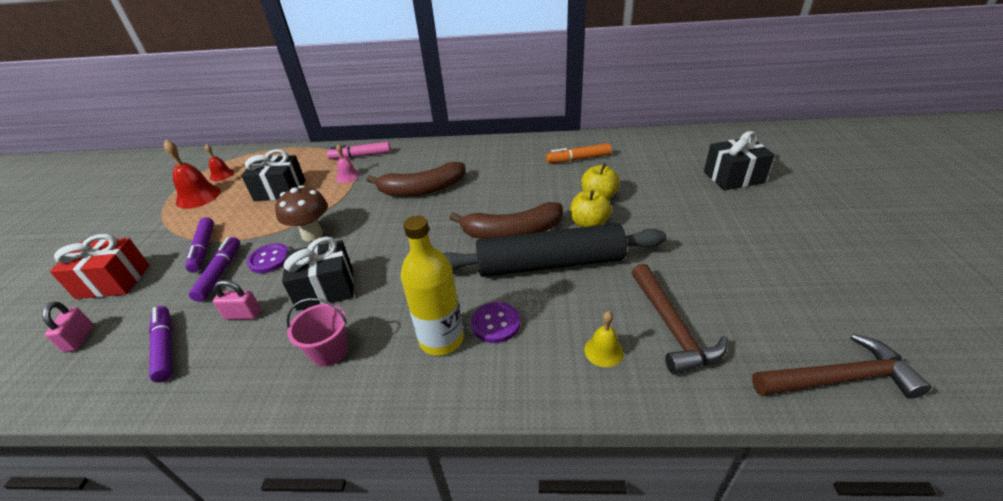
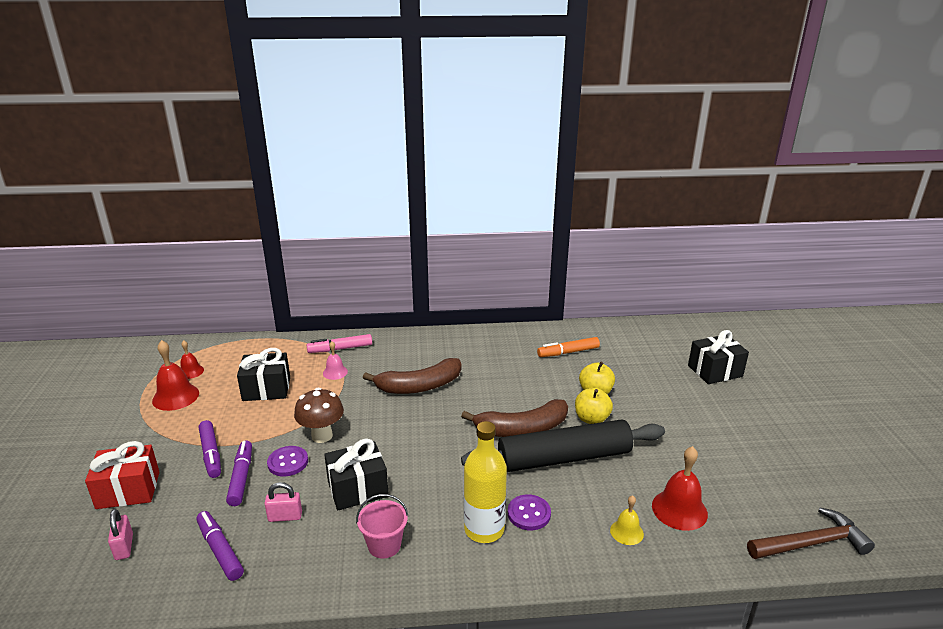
camera: 10 degrees left, 10 degrees down
brown hammer [632,264,728,375] -> red bell [652,446,708,531]

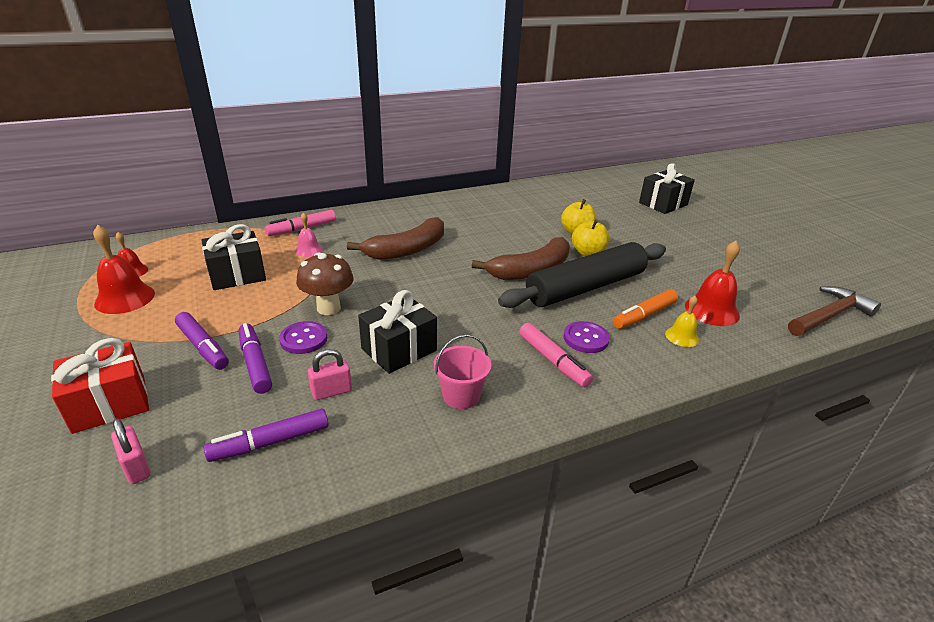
camera: 20 degrees left, 5 degrees up
purple marker [196,511,244,581] -> purple marker turned 60 degrees counterclockwise [204,409,329,462]
yellow bottle [464,421,507,543] -> pink marker [519,323,593,387]
orange marker [537,337,600,357] -> orange marker moved to [613,289,678,329]

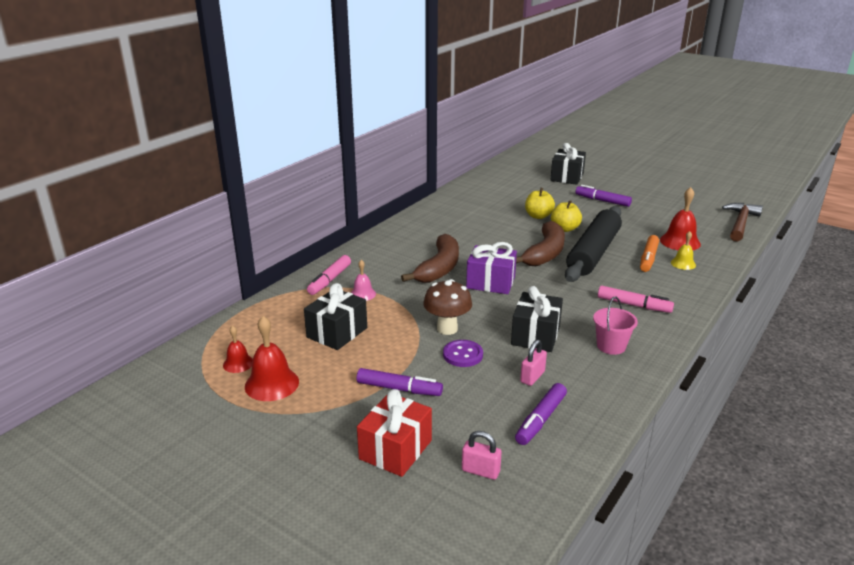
camera: 30 degrees left, 5 degrees down
purple marker [239,323,272,394] -> purple marker moved to [576,185,632,207]
purple button [564,321,610,353] -> none
none -> purple gift [466,242,517,294]

